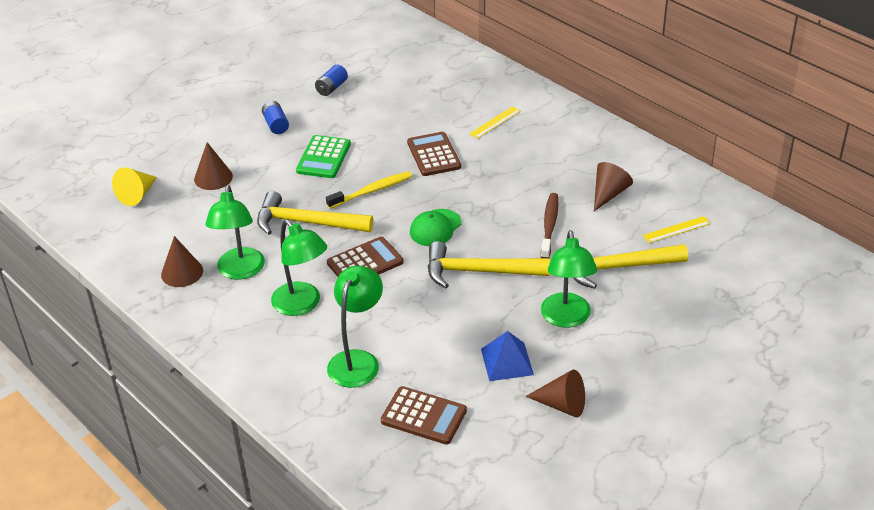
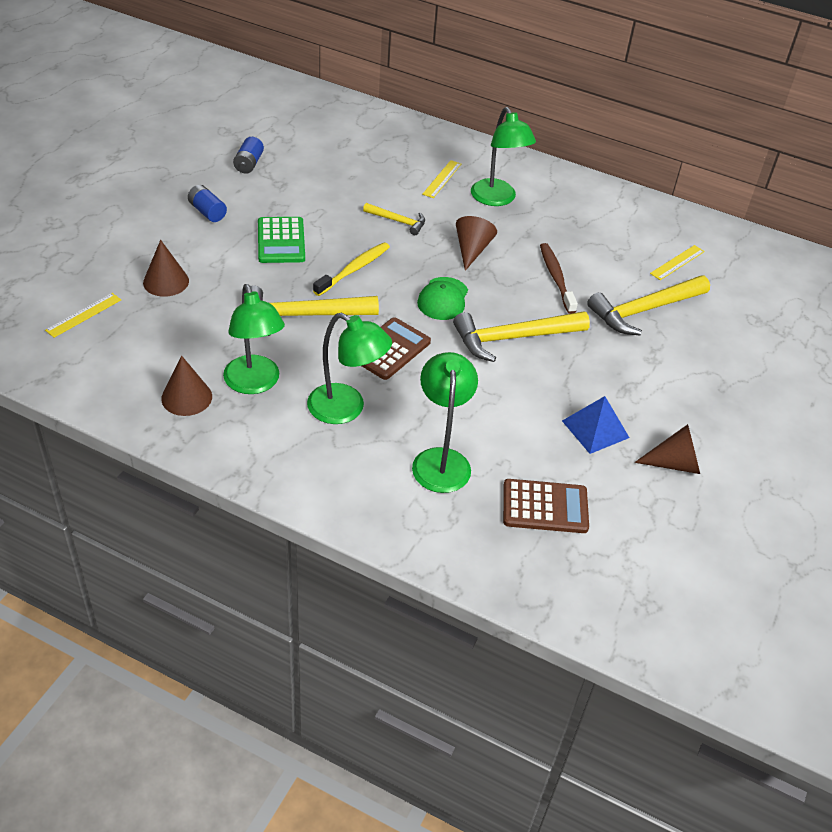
camera: 25 degrees left, 5 degrees up
yellow cone [112,167,157,206] -> yellow ruler [45,293,121,338]
brown calculator [407,132,461,176] -> yellow hammer [363,203,425,235]
green lamp [541,230,597,328] -> green lamp moved to [471,107,536,206]
brown cone [594,162,633,211] -> brown cone moved to [456,216,497,271]

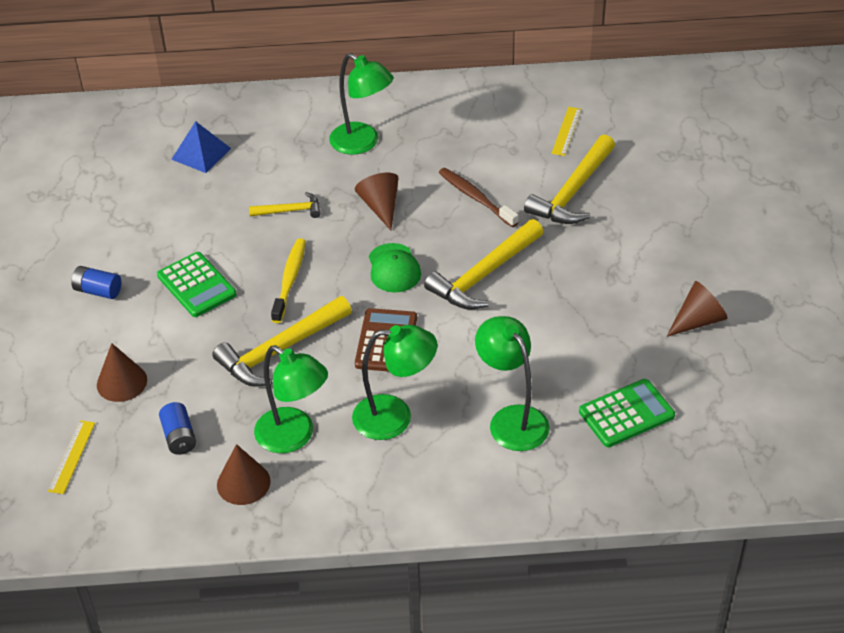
camera: 25 degrees left, 0 degrees up
blue battery [233,137,264,174] -> blue battery moved to [159,402,196,455]
yellow ruler [422,160,461,198] -> none
brown calculator [503,479,589,533] -> green calculator [579,379,675,447]
blue pyramid [562,396,630,454] -> blue pyramid moved to [171,121,231,173]

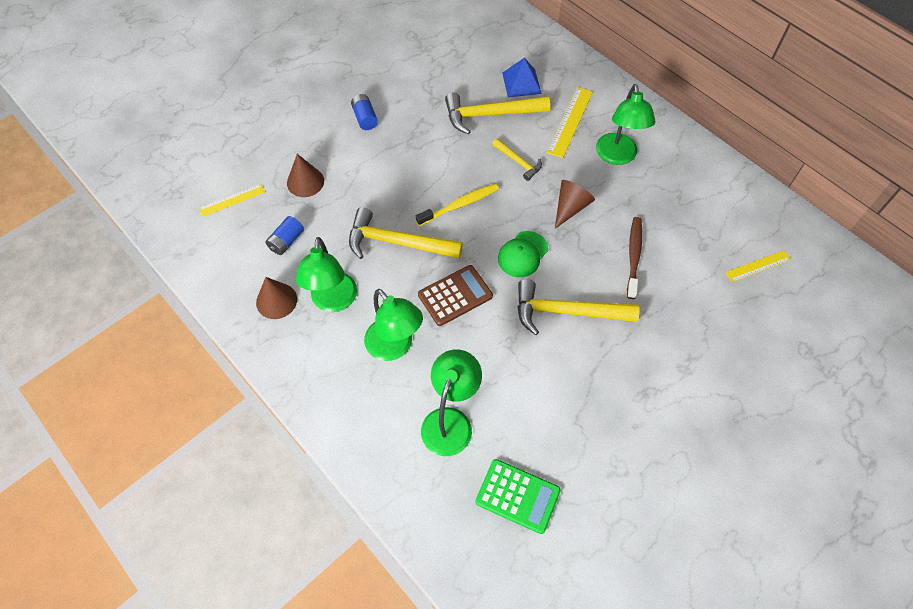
camera: 50 degrees right, 15 degrees up
green calculator [157,252,237,317] -> none
yellow hammer [524,135,615,224] -> yellow hammer moved to [445,92,550,134]
brown cone [666,281,728,337] -> none
none -> yellow ruler [547,87,593,158]

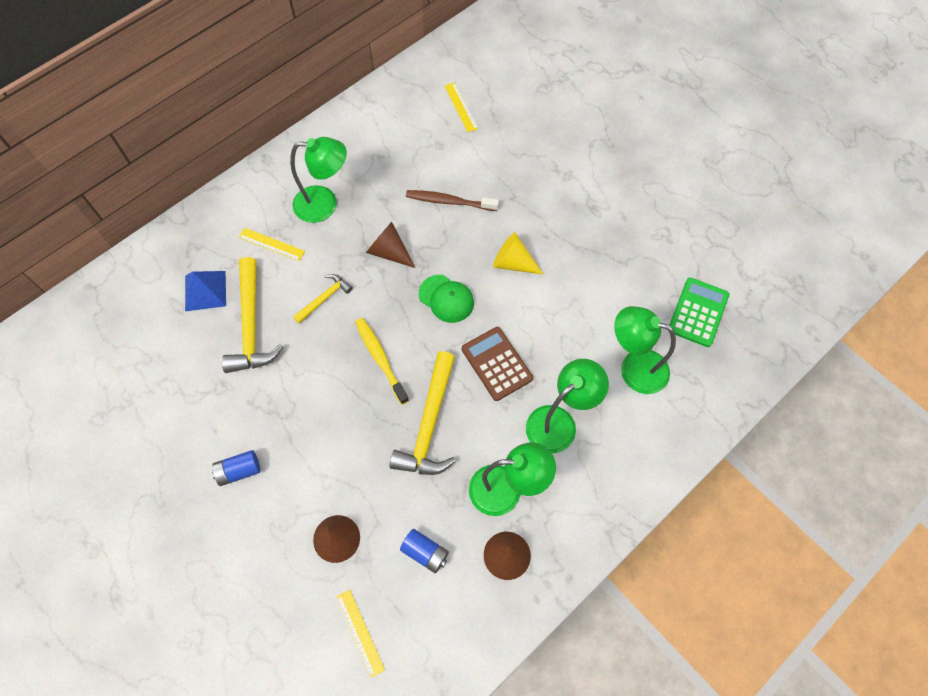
camera: 90 degrees left, 5 degrees up
yellow hammer [517,279,640,335] -> yellow cone [493,232,544,275]
yellow ruler [547,87,593,158] -> yellow ruler [239,228,305,261], size x0.65

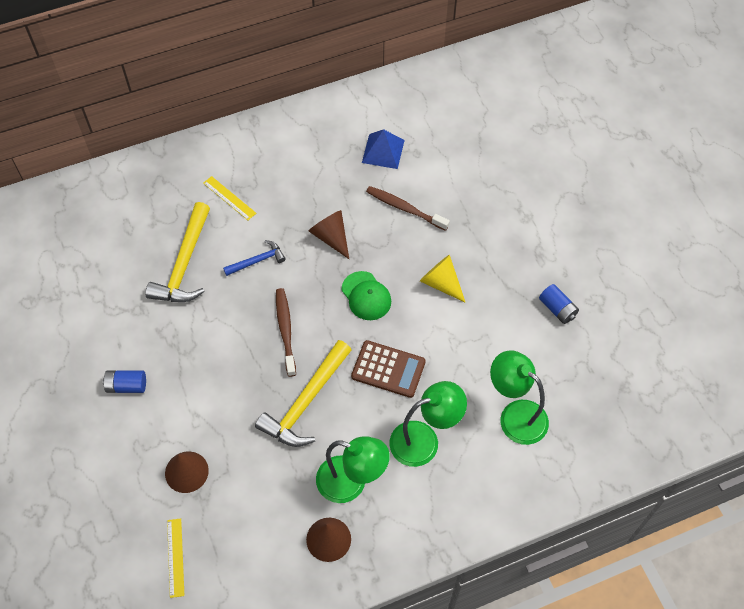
camera: 20 degrees right, 5 degrees down
blue pyramid [185,271,226,311] -> blue pyramid moved to [362,129,405,169]
green lamp [290,137,347,223] -> none
yellow hammer [293,274,353,324] -> blue hammer [223,240,286,276]
yellow toothbrush [355,318,409,405] -> brown toothbrush [276,288,296,377]
blue battery [400,529,449,574] -> blue battery moved to [539,284,579,324]
yellow ruler [445,82,478,132] -> none
brown calculator [462,327,533,401] -> brown calculator turned 120 degrees clockwise [351,340,426,398]
green calculator [670,278,729,347] -> none

